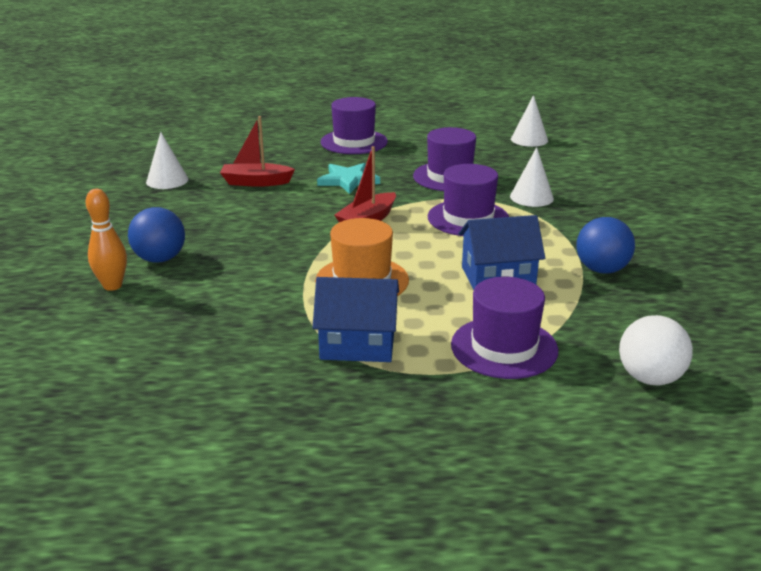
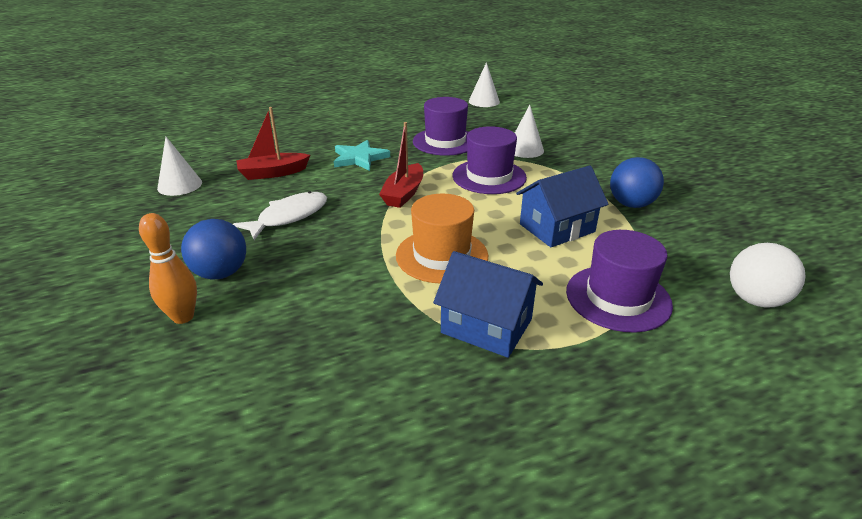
camera: 20 degrees left, 5 degrees up
blue house [313,277,399,362] -> blue house turned 45 degrees clockwise [433,251,543,358]
purple hat [321,97,388,154] -> none
none -> white fish [233,191,327,240]

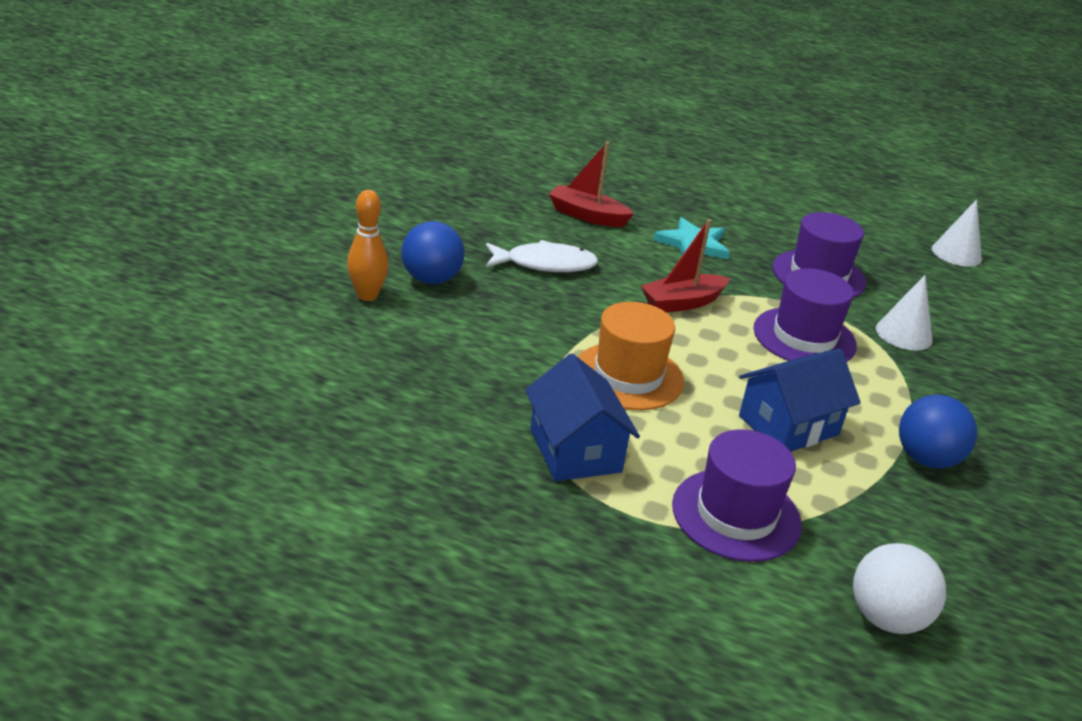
camera: 40 degrees right, 0 degrees up
white cone [157,137,202,196] -> none
blue house [516,166,609,247] -> blue house turned 45 degrees counterclockwise [739,348,861,452]

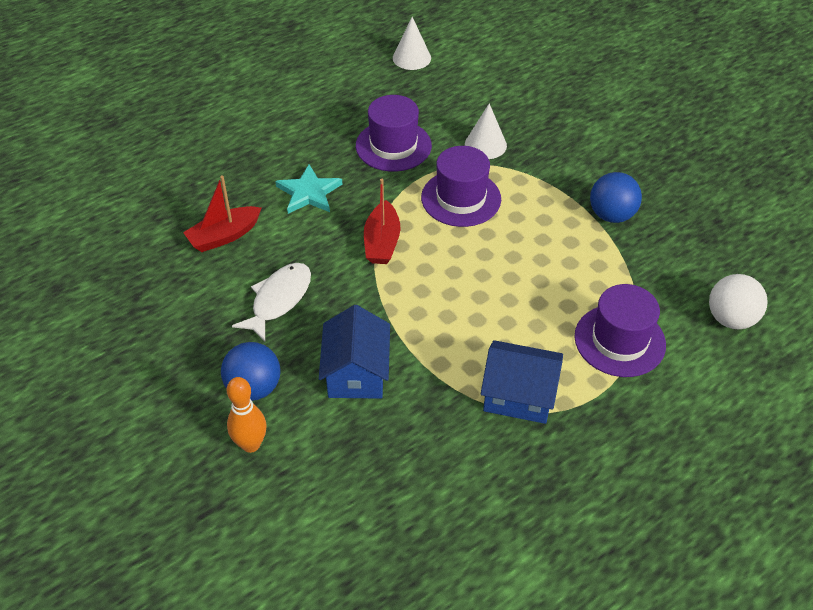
camera: 55 degrees left, 15 degrees up
orange hat [578,302,684,410] -> none
blue house [739,348,861,452] -> blue house moved to [319,305,390,399]

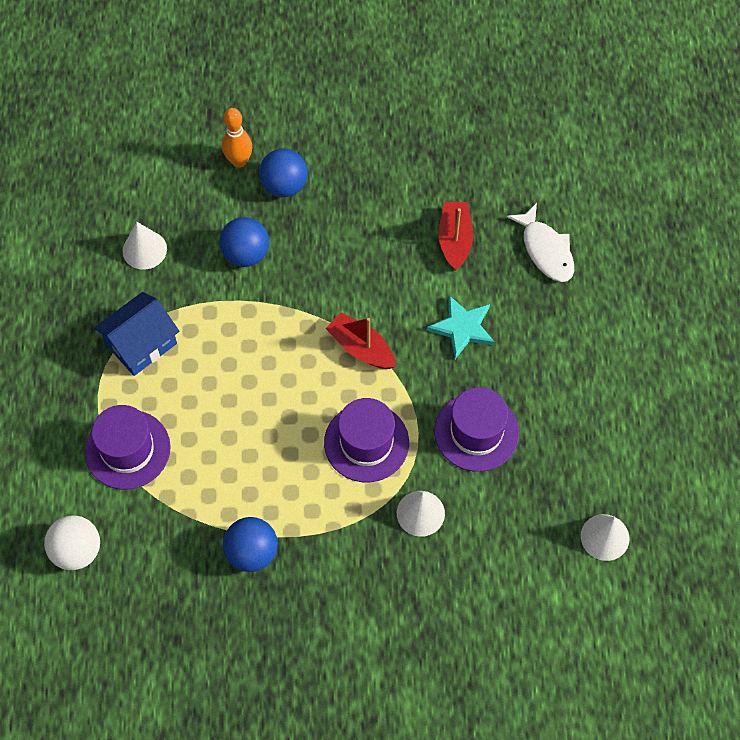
camera: 125 degrees right, 15 degrees up
white fish [232,263,311,341] -> white fish moved to [506,203,574,282]
blue house [319,305,390,399] -> blue ball [219,217,269,267]
none -> white cone [123,222,167,270]

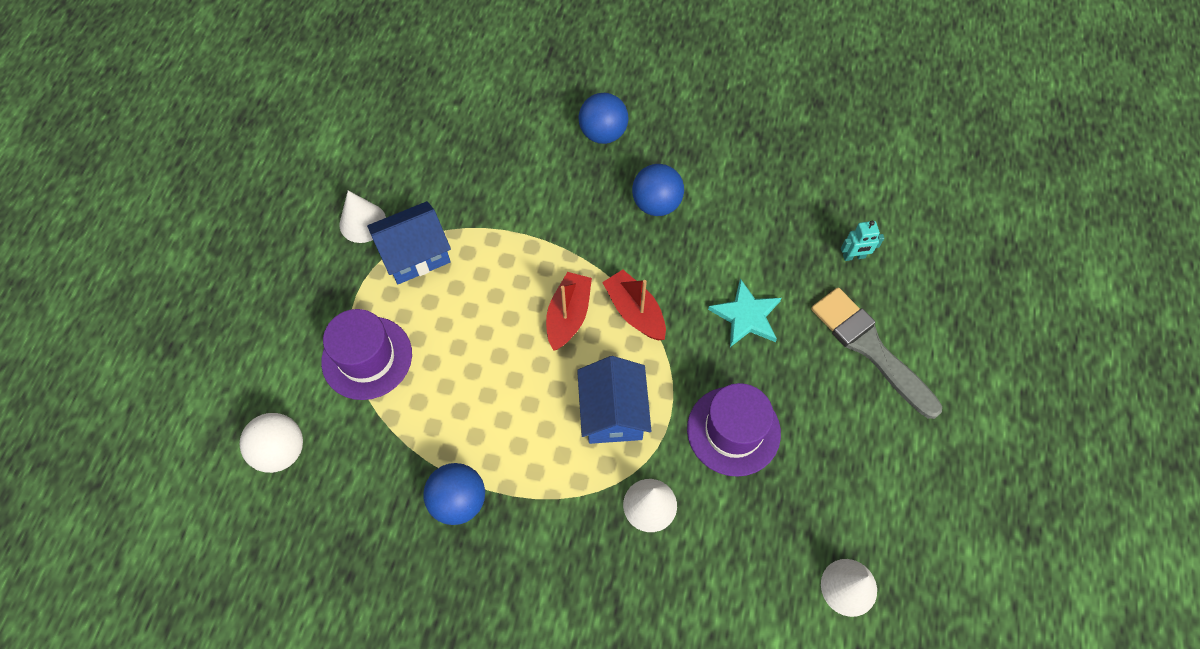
camera: 15 degrees right, 0 degrees up
white cone [123,222,167,270] -> white cone moved to [340,191,386,243]
blue ball [219,217,269,267] -> blue ball moved to [632,164,684,216]
orange bowling pin [222,108,252,168] -> none
purple hat [324,398,409,482] -> blue house [577,356,651,444]
red boat [439,202,474,270] -> red boat moved to [546,272,592,351]
white fish [506,203,574,282] -> turquoise robot [841,220,884,261]
none -> grey brush [811,288,942,419]

